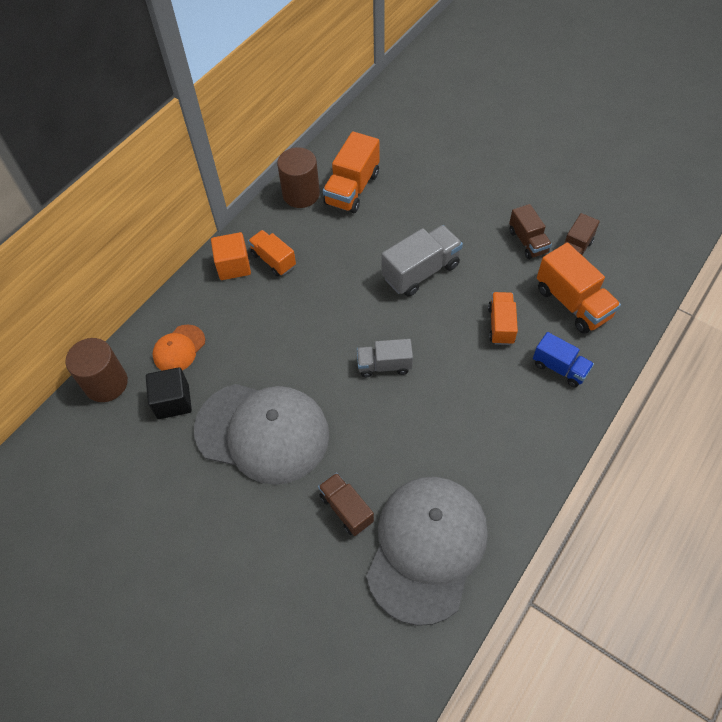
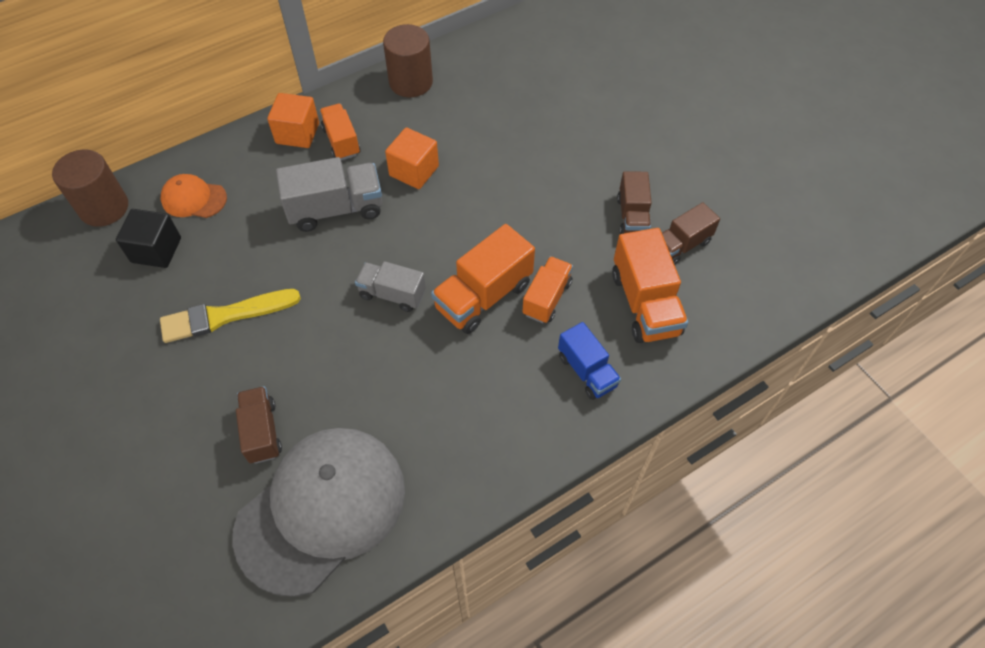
camera: 20 degrees right, 0 degrees up
orange cap [153,325,205,371] -> orange cap turned 45 degrees clockwise [161,174,227,218]
grey cap [194,384,329,485] -> yellow brush [160,289,301,343]
orange truck [323,131,380,213] -> orange truck moved to [431,224,535,334]
grey truck [381,225,463,297] -> grey truck moved to [276,157,382,232]
none -> orange cube [385,127,439,189]

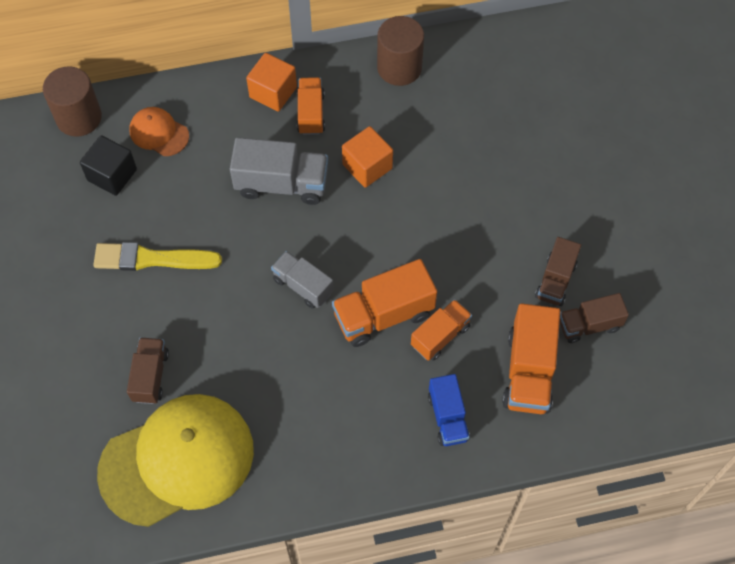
camera: 20 degrees right, 5 degrees up
grey cap [233,428,405,597] -> yellow cap [97,394,254,527]

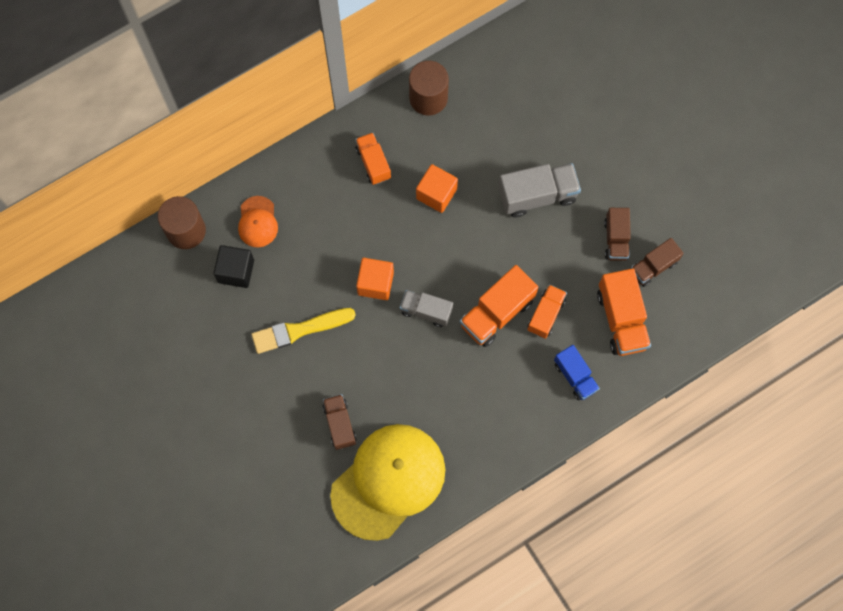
camera: 20 degrees left, 10 degrees up
orange cap [129,107,189,156] -> orange cap turned 105 degrees counterclockwise [238,196,278,247]
grey truck [230,137,328,205] -> grey truck moved to [498,163,581,217]
orange cube [246,53,297,112] -> orange cube moved to [356,258,394,300]

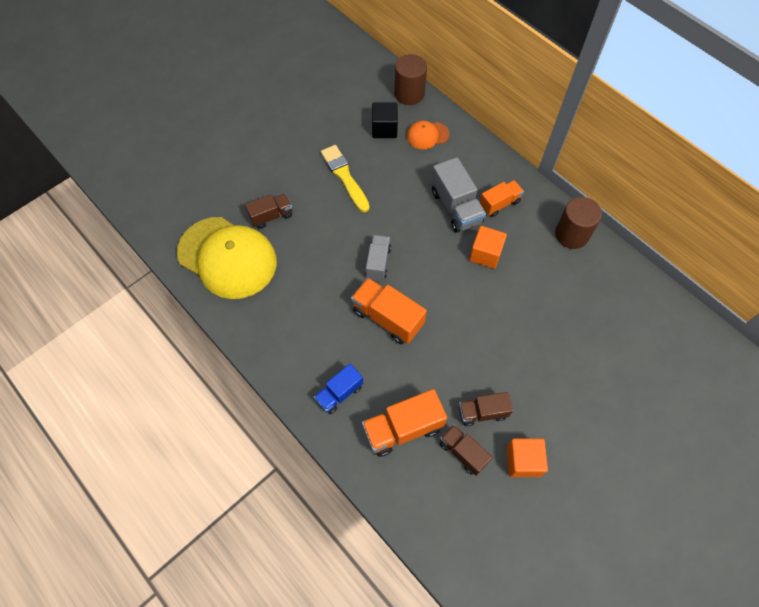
camera: 80 degrees right, 10 degrees down
orange cube [356,258,394,300] -> orange cube moved to [507,439,548,477]
grey truck [498,163,581,217] -> grey truck moved to [432,157,486,232]
orange truck [527,284,567,339] -> none

